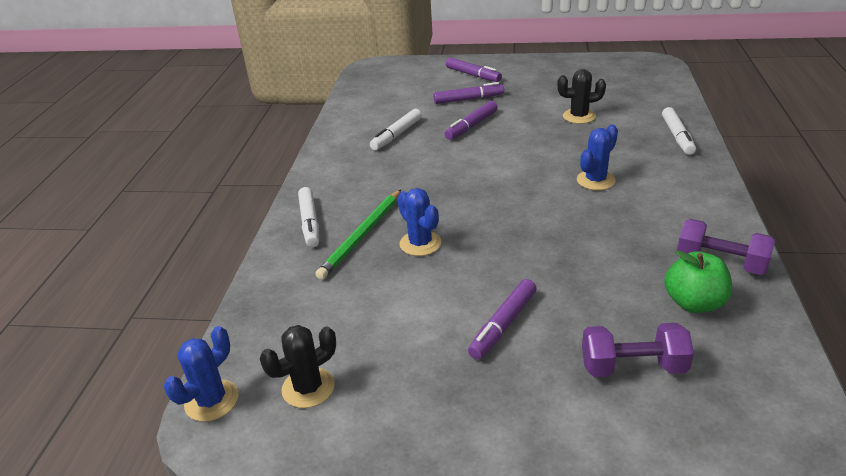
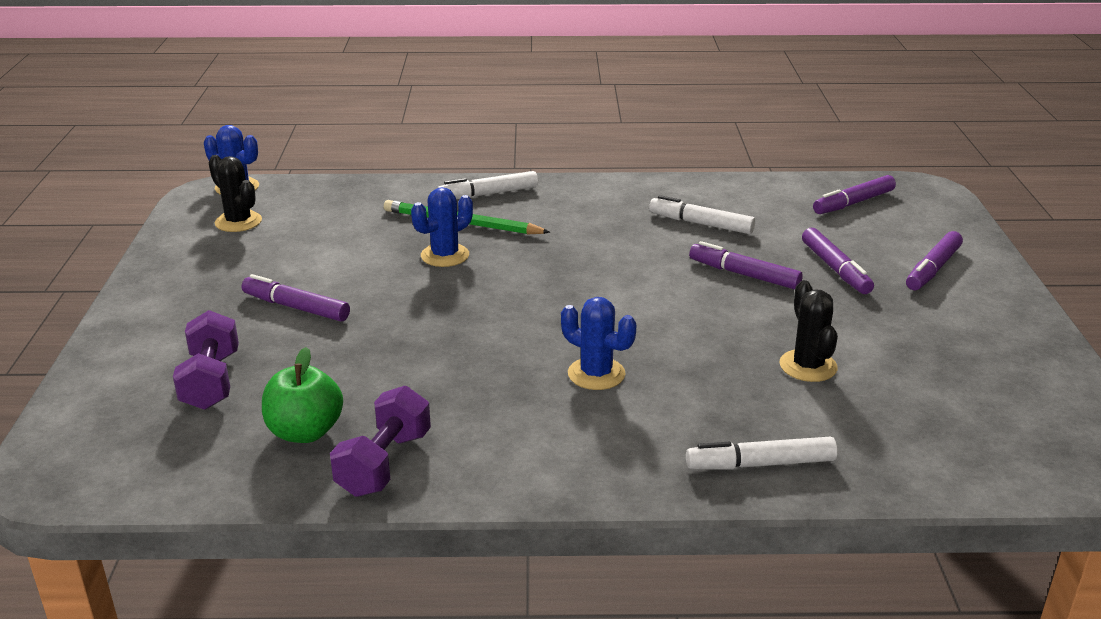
camera: 80 degrees right, 5 degrees down
none -> purple marker [813,175,896,214]

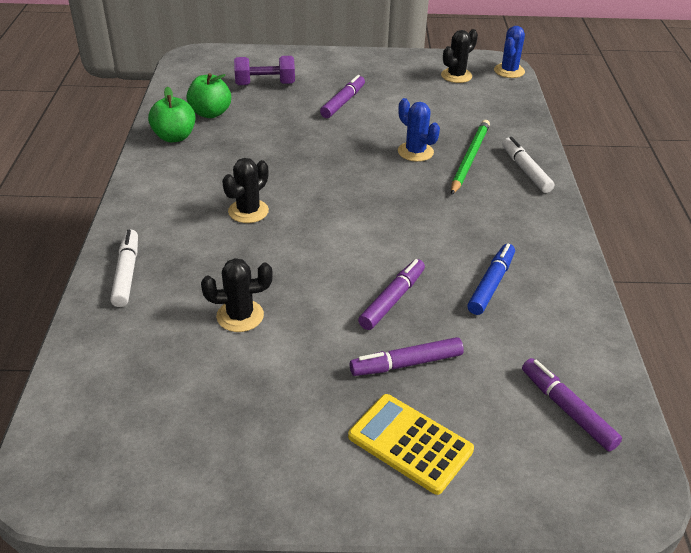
camera: 90 degrees right, 10 degrees up
purple dumbbell [330,386,431,497] -> green apple [148,87,195,142]
blue cactus [561,297,637,390] -> black cactus [222,158,269,223]
white marker [649,195,755,234] -> blue marker [467,243,515,315]
purple marker [906,231,963,290] -> yellow calculator [348,394,474,495]

